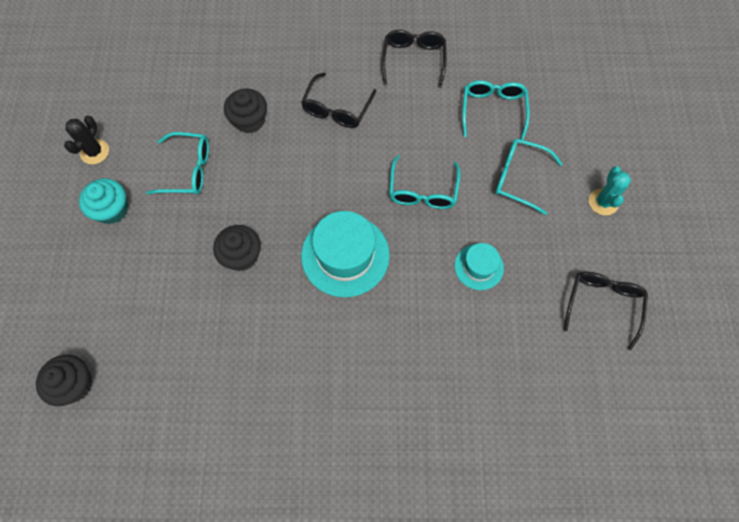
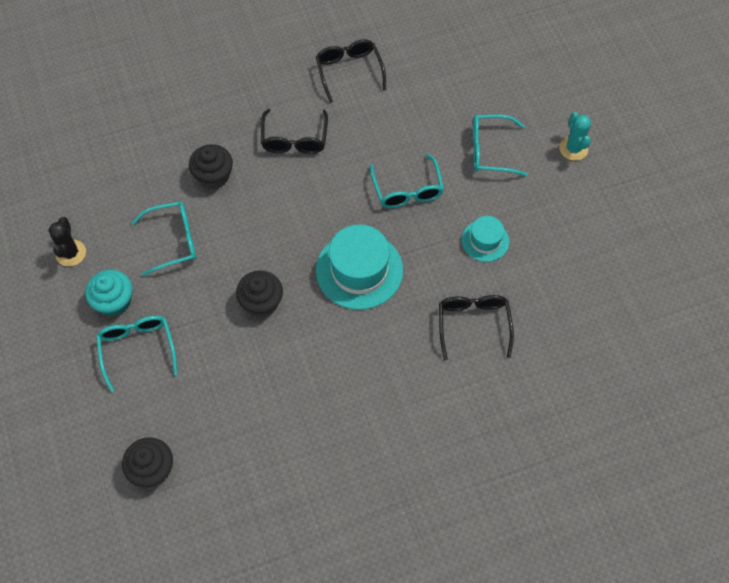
camera: 20 degrees left, 5 degrees down
turquoise glasses [462,80,530,140] -> turquoise glasses moved to [96,316,178,392]
black glasses [563,272,648,351] -> black glasses moved to [439,295,514,361]

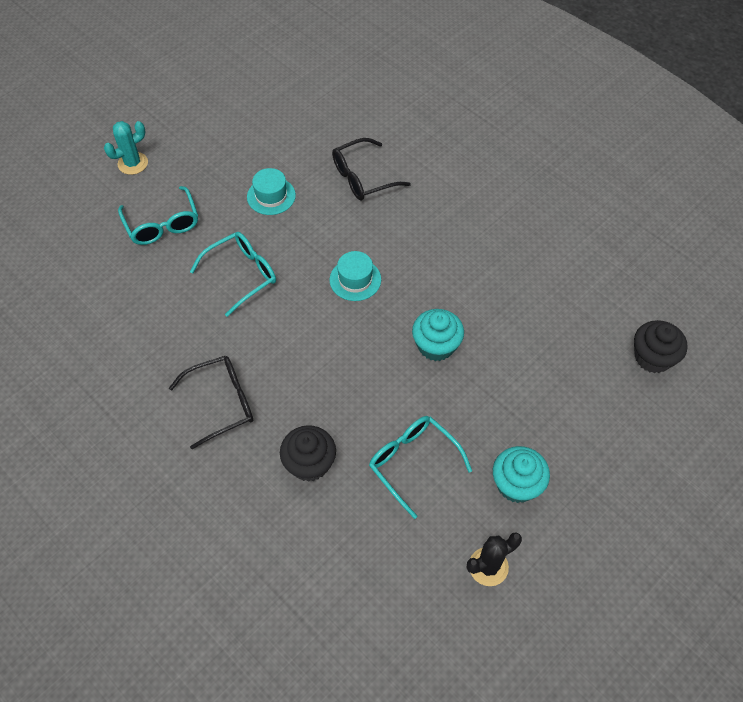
camera: 115 degrees left, 5 degrees down
turquoise glasses [96,316,178,392] -> none
black cupcake [236,270,283,317] -> turquoise cupcake [412,309,464,361]
black glasses [316,39,386,103] -> none
turquoise hat [316,225,403,310] -> turquoise hat [330,251,381,301], size x0.55

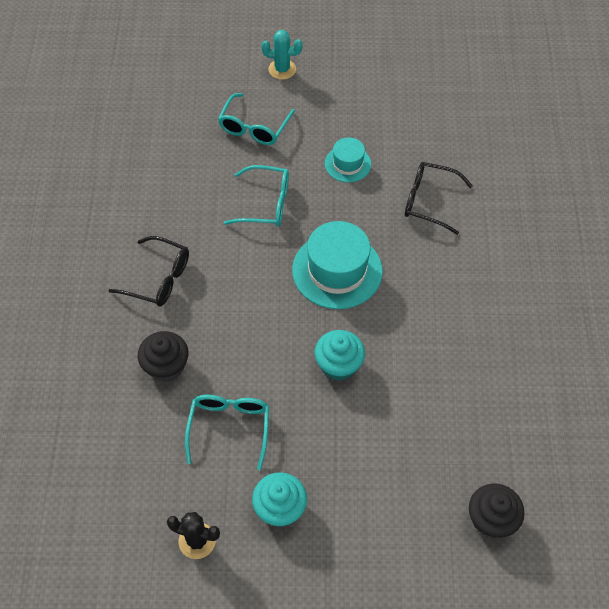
camera: 45 degrees right, 0 degrees up
turquoise hat [330,251,381,301] -> turquoise hat [292,221,383,309], size x1.81

